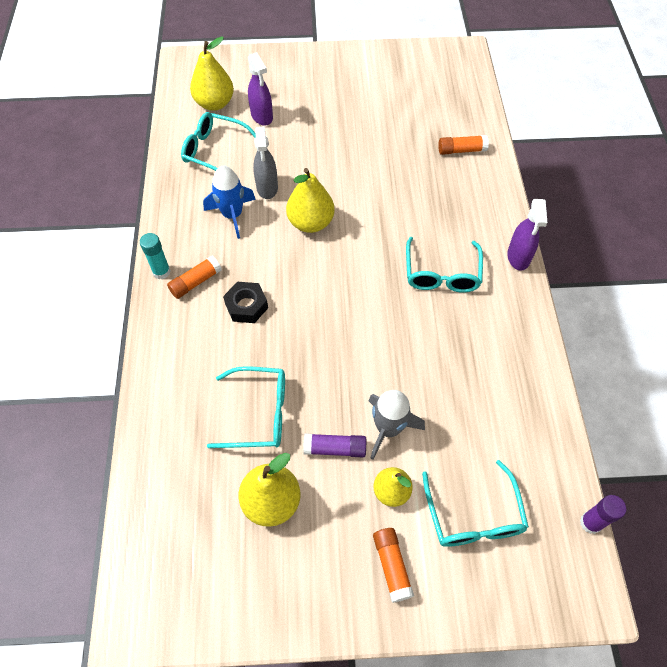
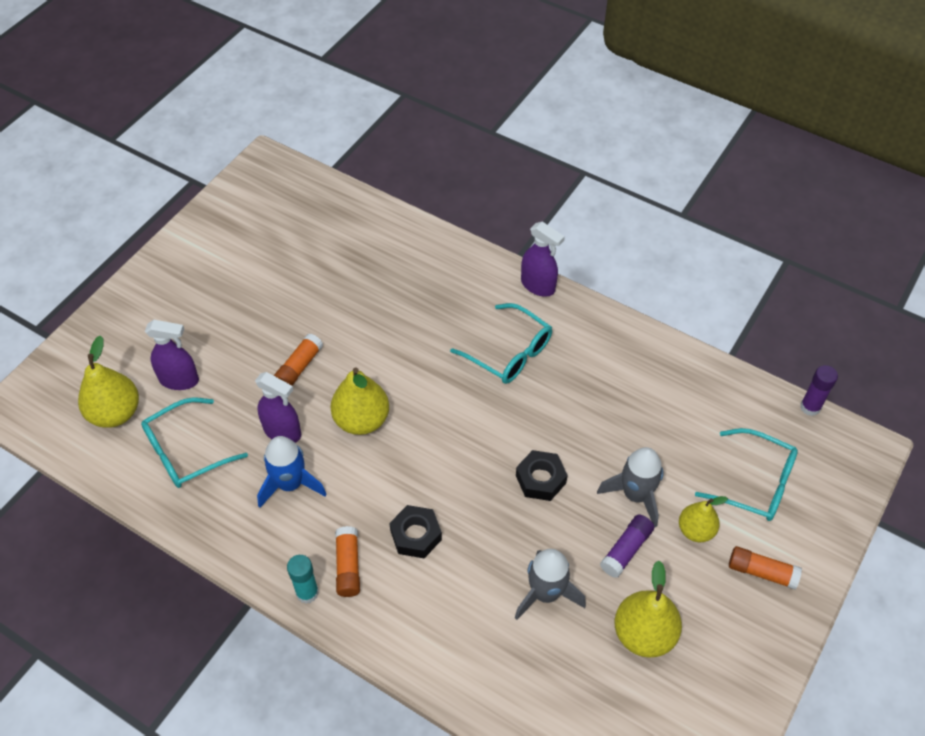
camera: 55 degrees left, 5 degrees down
turquoise glasses [207,366,285,448] -> grey rocket [515,549,586,620]
grey spray bottle [253,127,278,199] -> purple spray bottle [255,372,301,443]
orange glue stick [438,135,489,155] -> orange glue stick moved to [274,334,323,386]
none -> black nut [516,450,568,501]

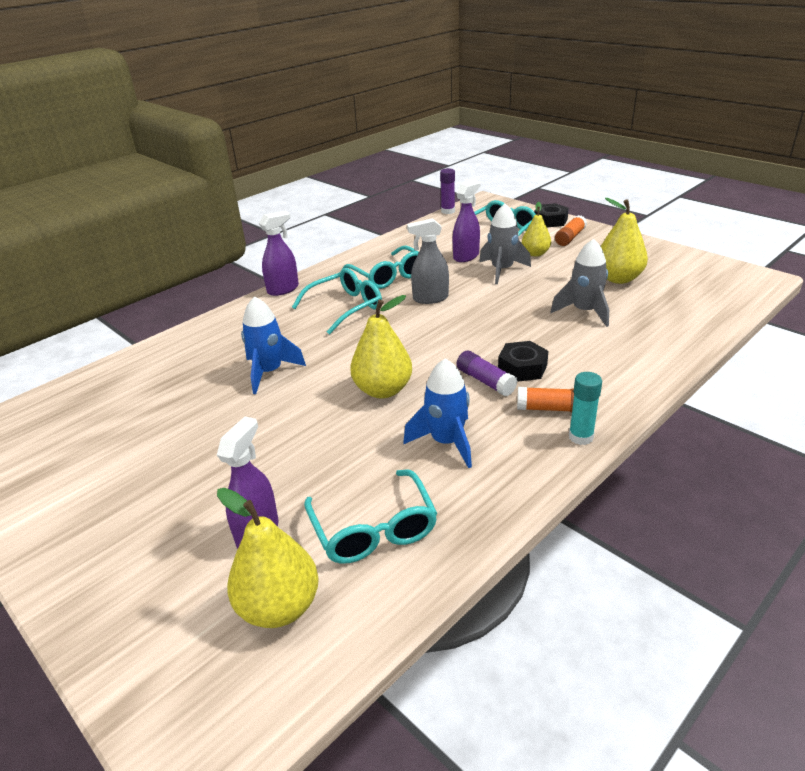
camera: 75 degrees left, 20 degrees down
purple spray bottle [255,372,301,443] -> purple spray bottle moved to [453,180,481,262]
orange glue stick [274,334,323,386] -> none
black nut [516,450,568,501] -> black nut moved to [534,203,569,228]
purple glue stick [600,515,654,578] -> purple glue stick moved to [457,351,517,396]
none -> blue rocket [241,296,306,394]
none -> turquoise glasses [342,246,419,289]
none -> grey spray bottle [407,218,449,304]

